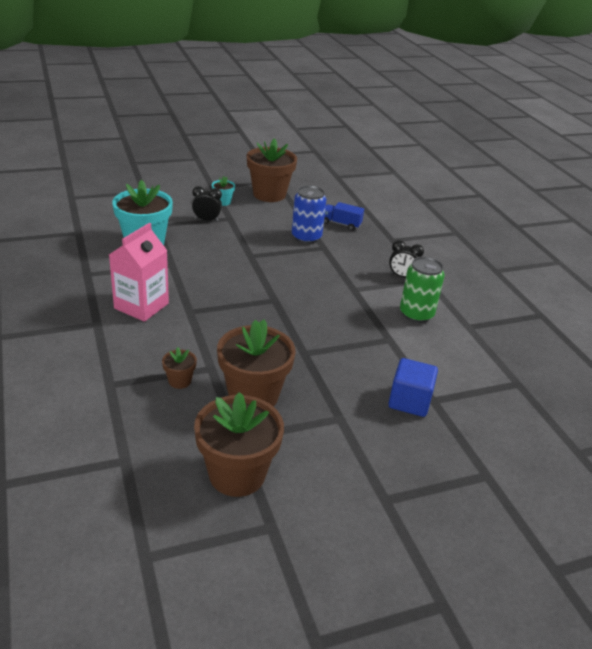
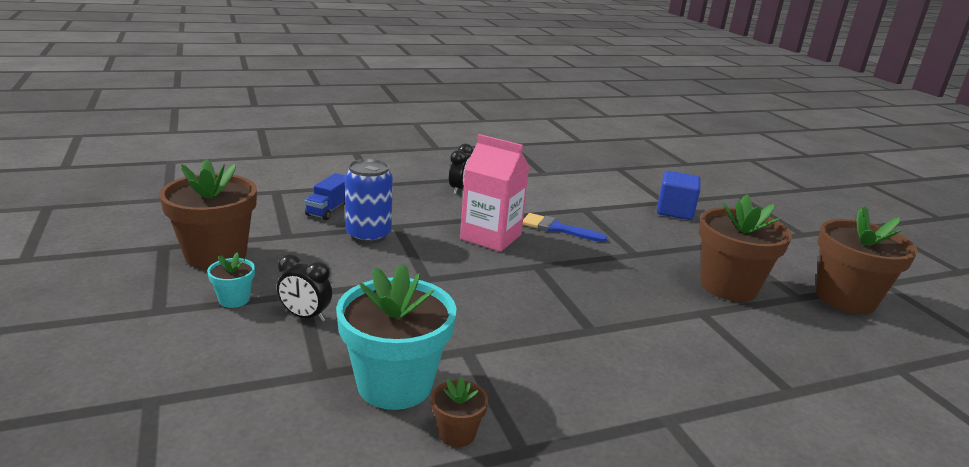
camera: 90 degrees left, 10 degrees down
pink carton [109,223,169,322] -> pink carton moved to [460,134,530,252]
brown flower pot [162,347,197,389] -> brown flower pot moved to [431,377,488,447]
black clock [192,186,222,222] -> black clock turned 75 degrees counterclockwise [277,254,332,322]
green can [400,257,445,323] -> none
none -> blue brush [523,213,607,242]

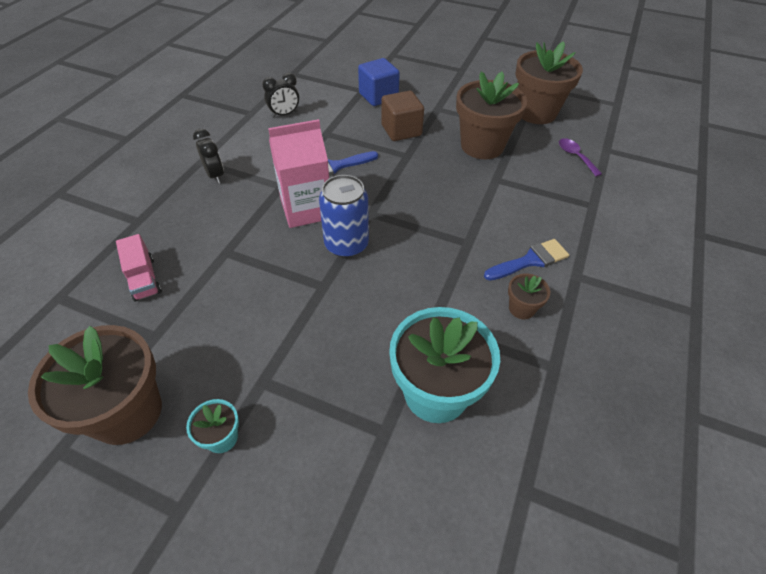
camera: 45 degrees left, 25 degrees up
black clock [277,254,332,322] -> black clock moved to [262,73,299,118]
blue truck [305,173,345,220] -> pink truck [116,234,162,301]
blue can [345,159,393,244] -> blue can moved to [319,175,369,258]
brown flower pot [431,377,488,447] -> brown flower pot moved to [508,273,550,319]
none -> brown cube [381,91,424,141]
none -> blue brush [484,239,569,281]
none -> purple spoon [559,138,602,177]

